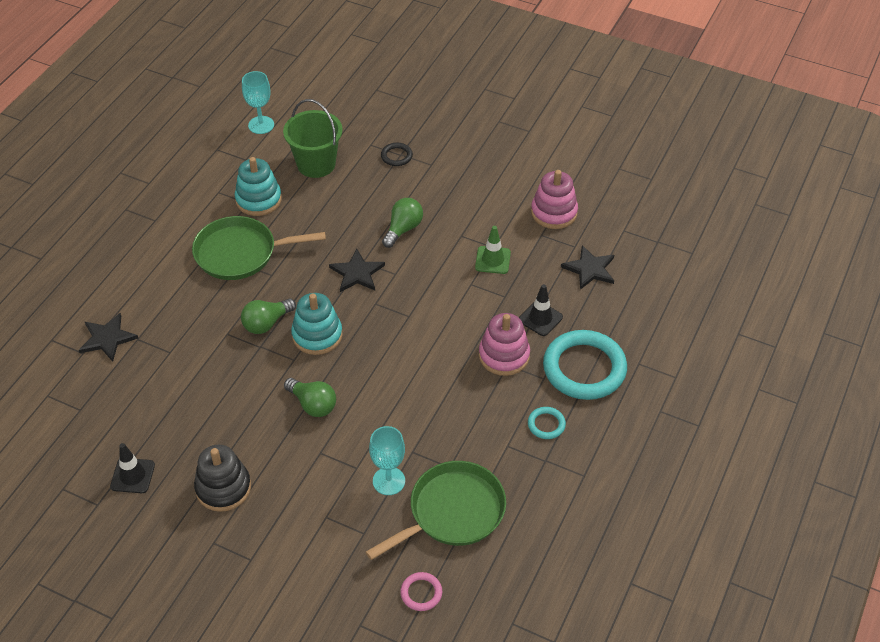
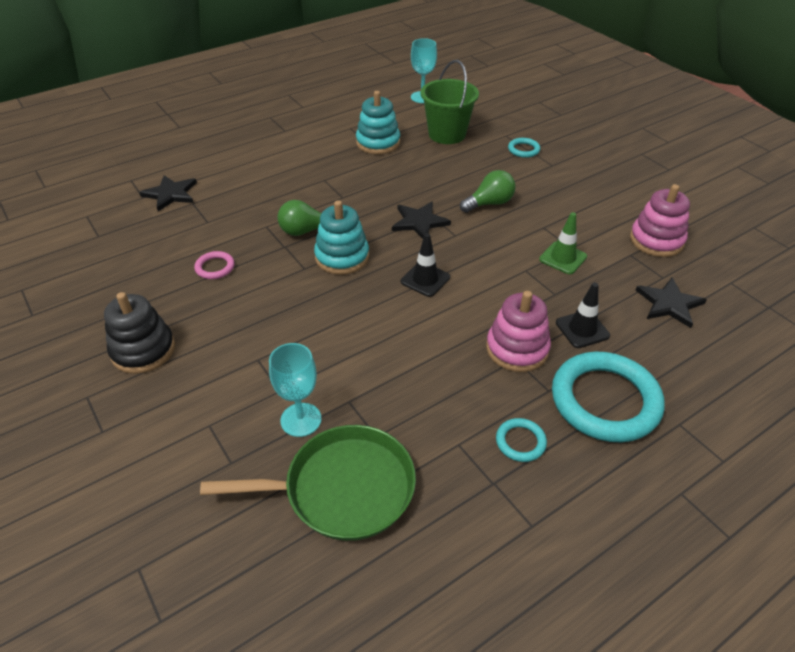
camera: 30 degrees right, 5 degrees down
black traffic cone [110,443,155,493] -> black traffic cone moved to [401,233,450,297]
green pan [192,216,326,280] -> none
green light bulb [284,378,336,417] -> none
black ring [381,143,413,166] -> turquoise ring [508,138,540,158]
pink ring [400,572,442,611] -> pink ring moved to [194,251,235,279]

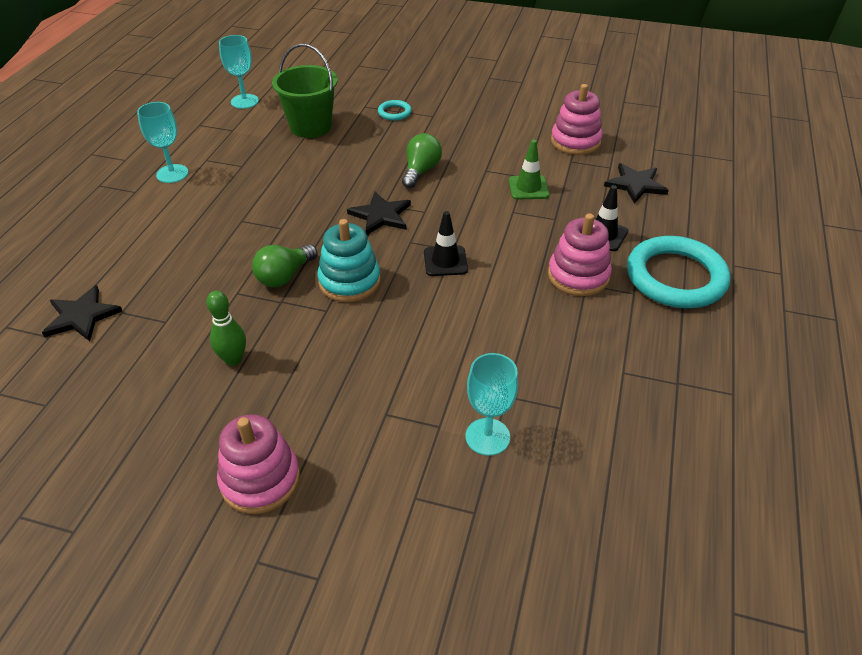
camera: 40 degrees left, 0 degrees up
black stacking toy [104,292,175,374] -> pink stacking toy [217,414,300,514]
pink ring [194,251,235,279] -> green bowling pin [206,291,246,366]
green pan [200,425,416,541] -> none
turquoise stacking toy [356,91,400,154] -> none
turquoise ring [496,418,547,462] -> none
none -> turquoise goblet [137,102,189,183]

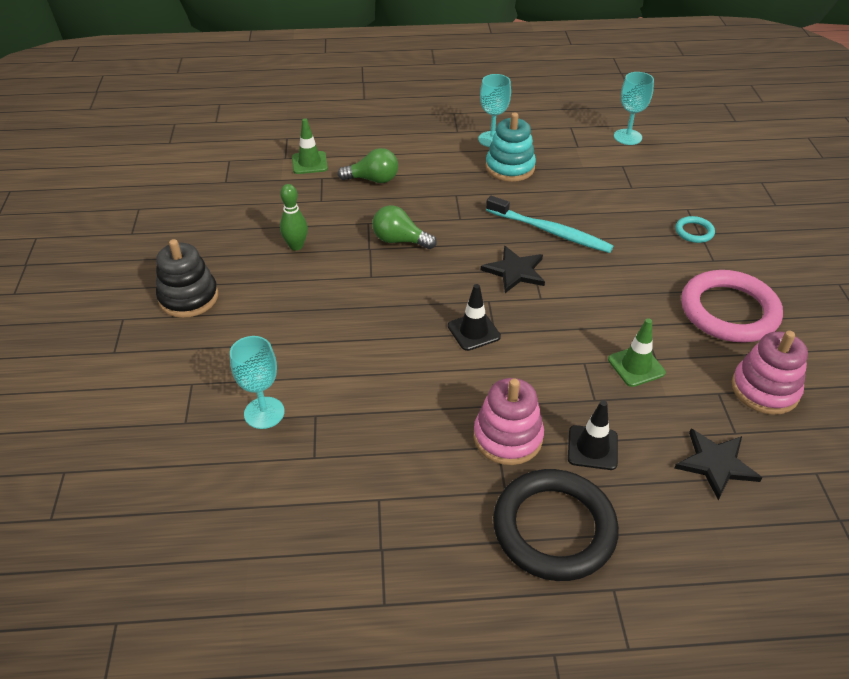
camera: 70 degrees right, 0 degrees up
black star [42,285,122,341] -> green traffic cone [292,118,328,174]
pink stacking toy [217,414,300,514] -> black stacking toy [156,239,218,318]
green bucket [272,43,338,138] -> none
turquoise stacking toy [317,219,380,302] -> turquoise stacking toy moved to [485,112,536,182]
green light bulb [402,133,442,188] -> green light bulb moved to [337,148,398,183]
turquoise ring [627,236,731,308] -> black ring [493,469,619,581]
none -> turquoise toothbrush [486,196,614,253]
none -> pink ring [681,270,783,343]

